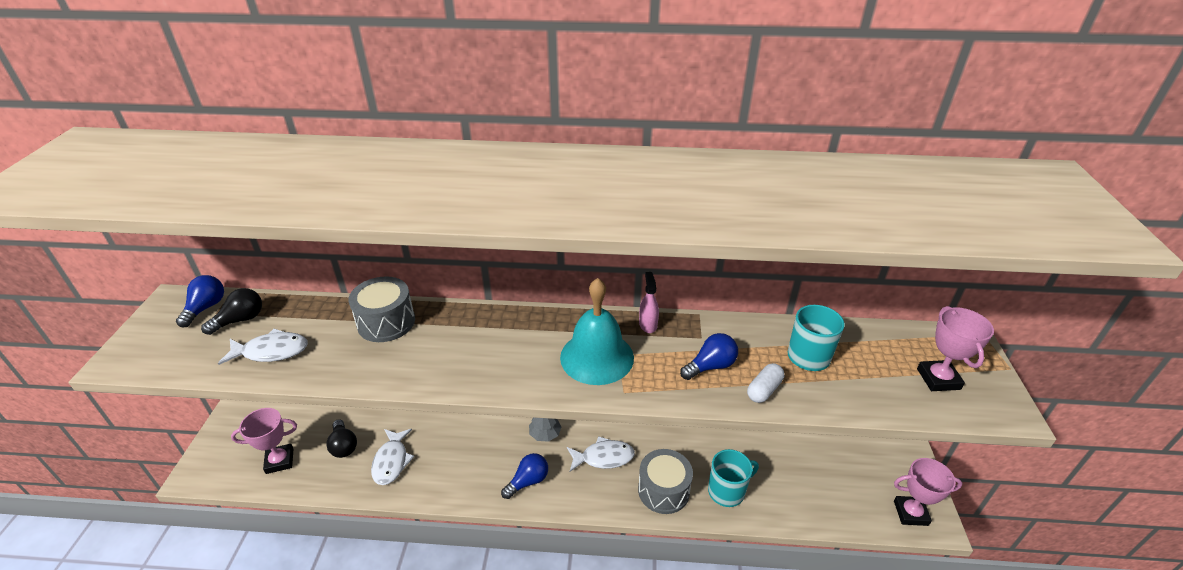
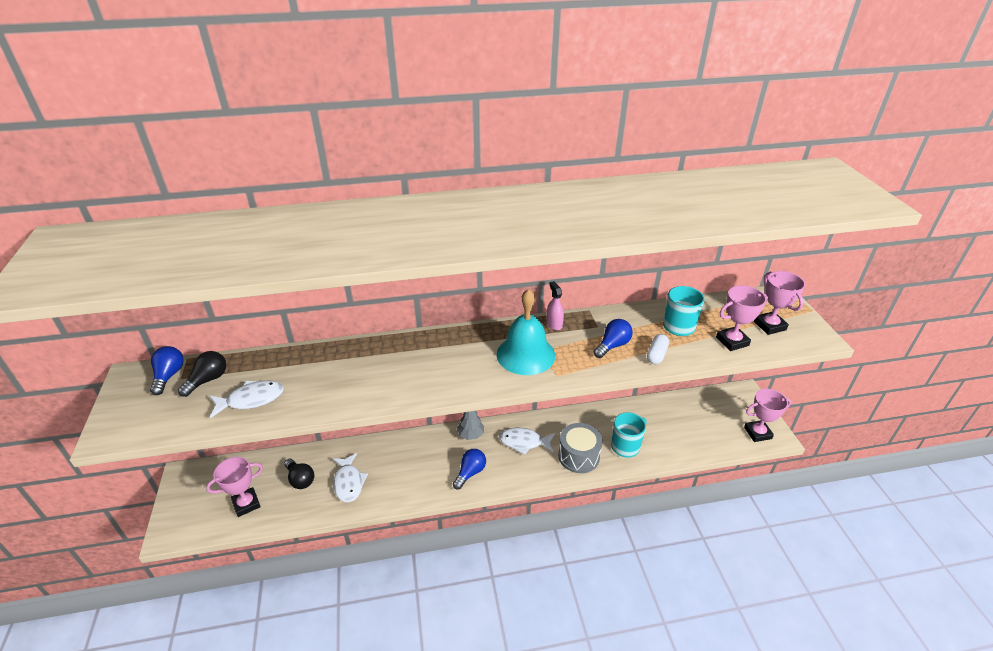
camera: 15 degrees left, 0 degrees up
grey drum [349,276,415,342] -> none
white fish [567,436,635,472] -> white fish turned 150 degrees counterclockwise [499,428,555,455]
none -> pink trophy [716,285,768,351]

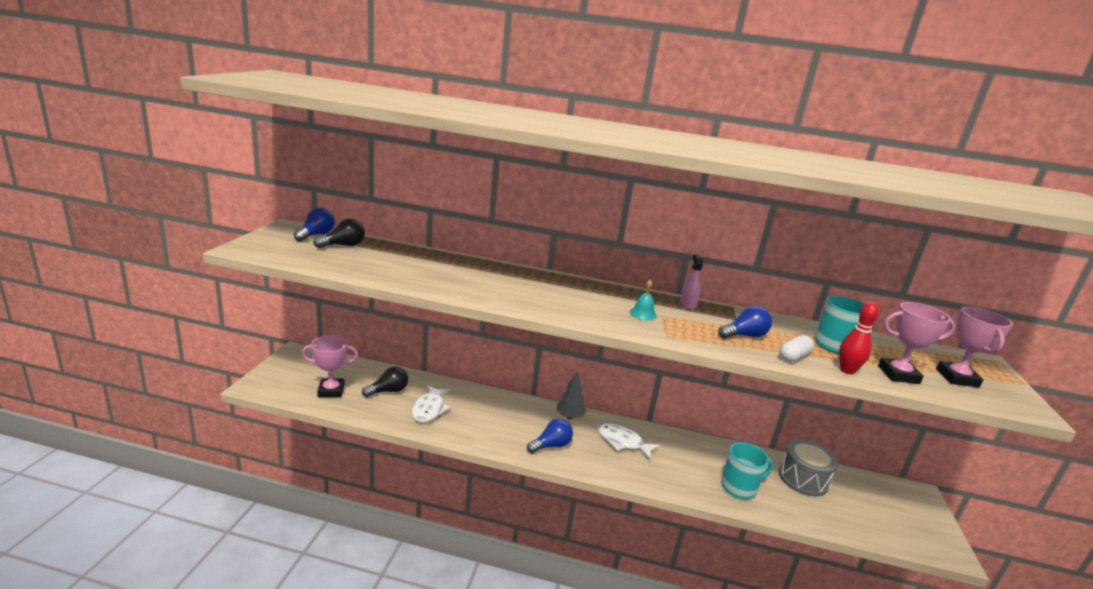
camera: 20 degrees right, 15 degrees down
white fish [210,381,284,418] -> none
black light bulb [284,459,314,489] -> black light bulb turned 105 degrees counterclockwise [362,367,408,397]
turquoise bell [497,289,555,375] -> turquoise bell [630,280,657,320], size x0.42
grey drum [558,423,603,473] -> grey drum moved to [779,439,838,497]
pink trophy [744,389,791,442] -> none
none -> red bowling pin [839,302,879,374]

